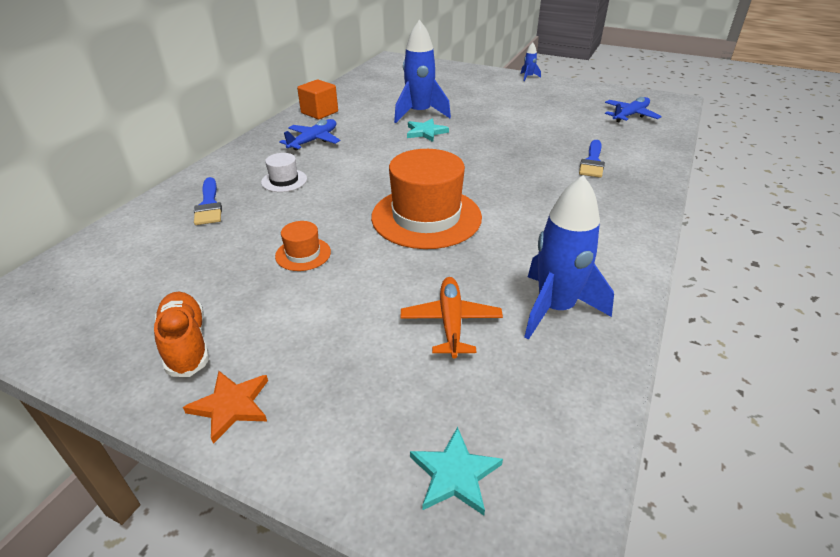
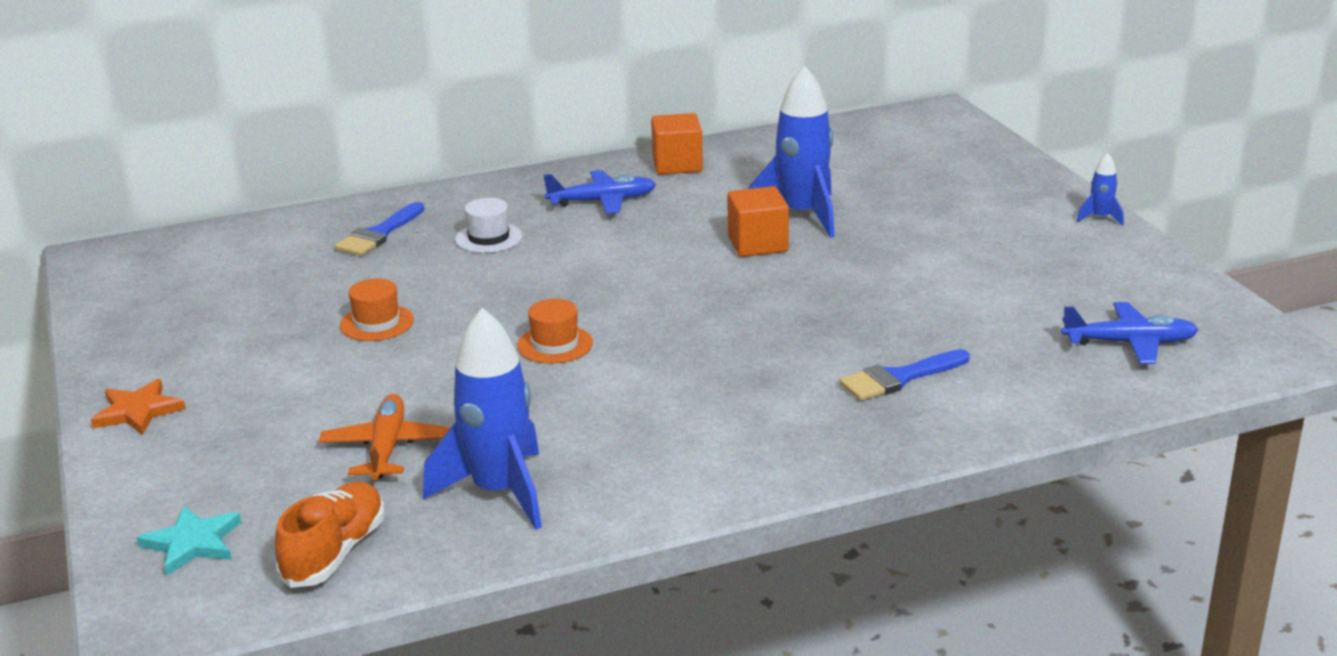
camera: 45 degrees right, 10 degrees down
orange shoe [154,292,209,377] -> orange shoe moved to [275,482,385,588]
orange hat [371,149,482,249] -> orange hat [517,299,593,364], size x0.46
orange plane [401,277,503,358] -> orange plane turned 45 degrees counterclockwise [319,394,451,480]
turquoise star [407,118,449,142] -> orange cube [727,186,789,257]

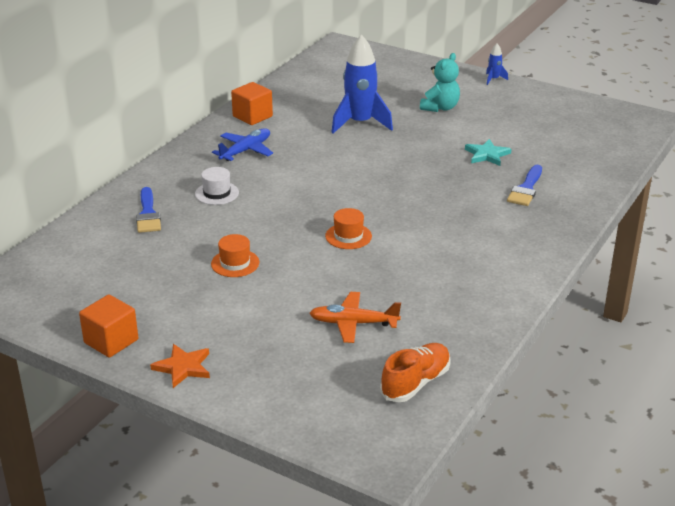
camera: 40 degrees left, 5 degrees up
turquoise star [137,506,241,576] -> turquoise star moved to [465,139,512,166]
orange shoe [275,482,385,588] -> orange shoe turned 60 degrees clockwise [380,343,451,402]
orange plane [319,394,451,480] -> orange plane turned 45 degrees counterclockwise [309,292,401,343]
blue rocket [423,308,542,530] -> none
orange cube [727,186,789,257] -> orange cube moved to [79,294,138,358]
blue plane [1061,302,1198,364] -> none
none -> turquoise teddy bear [420,53,460,112]

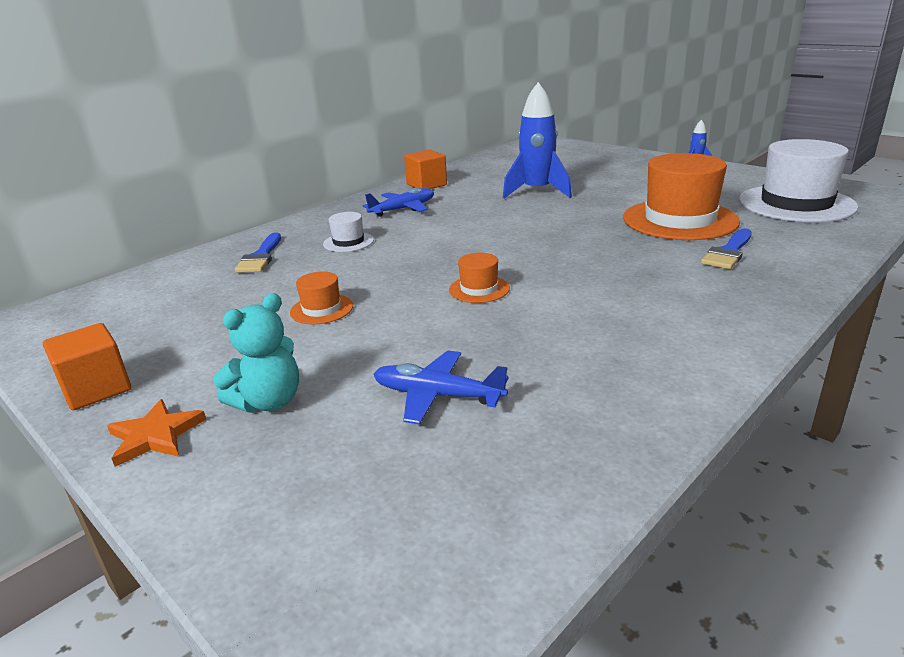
camera: 15 degrees right, 5 degrees down
orange plane [309,292,401,343] -> blue plane [374,350,508,425]
orange shoe [380,343,451,402] -> none
turquoise teddy bear [420,53,460,112] -> turquoise teddy bear moved to [213,293,299,413]
turquoise star [465,139,512,166] -> orange hat [623,153,740,240]
none -> white hat [739,139,858,222]

